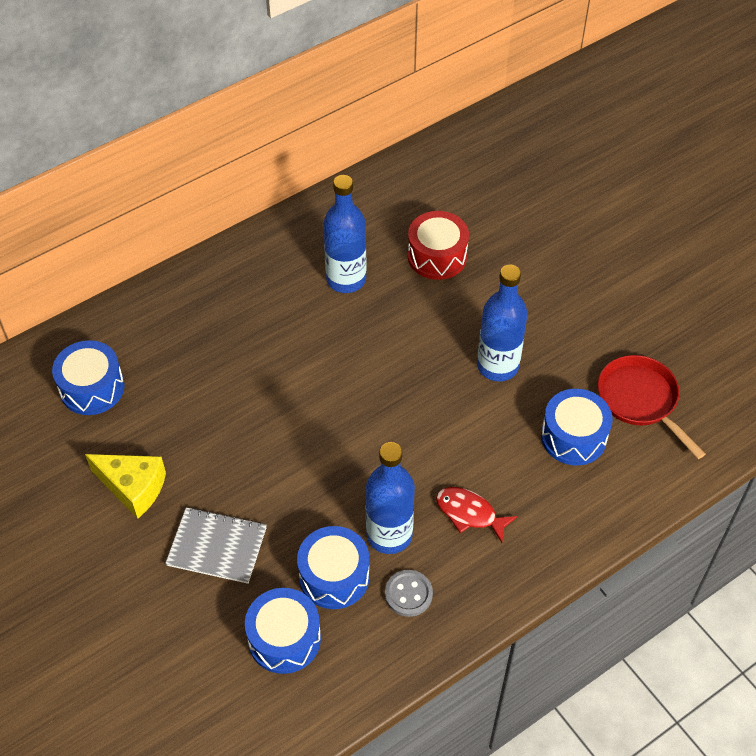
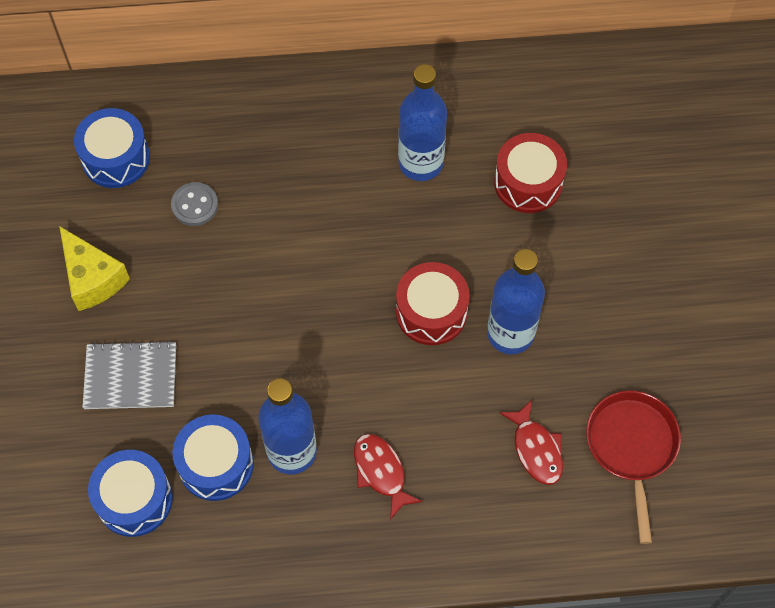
camera: 30 degrees right, 10 degrees up
grey notebook [165,507,267,584] -> grey notebook turned 45 degrees counterclockwise [82,341,176,409]
grey button [385,570,433,617] -> grey button moved to [171,182,218,226]
blue drum [541,389,613,465] -> red fish [499,400,563,485]
none -> red drum [396,262,470,345]

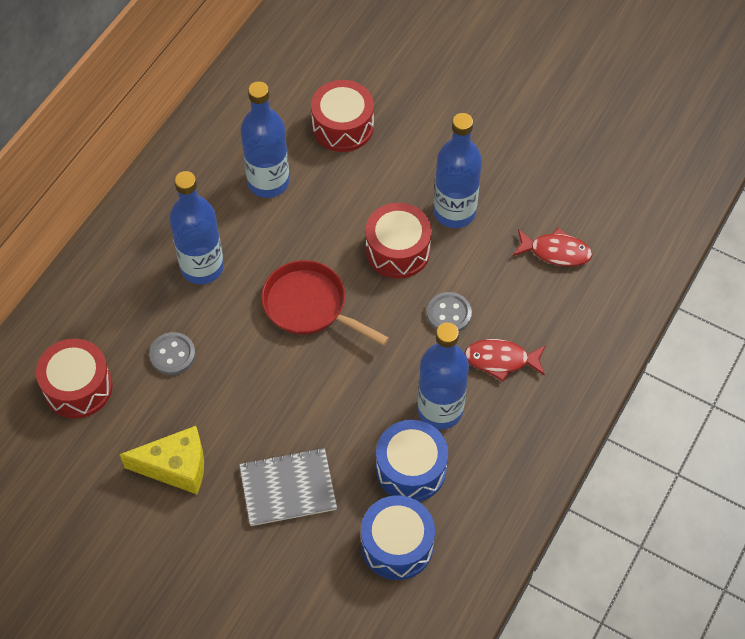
camera: 55 degrees left, 5 degrees down
blue drum [74,108,150,188] -> red drum [36,339,113,419]
grey notebook [82,341,176,409] -> grey notebook turned 45 degrees clockwise [239,448,337,526]
red pan [586,390,681,544] -> red pan moved to [261,260,389,346]
none -> blue bottle [170,171,224,284]
none -> grey button [427,292,472,332]

